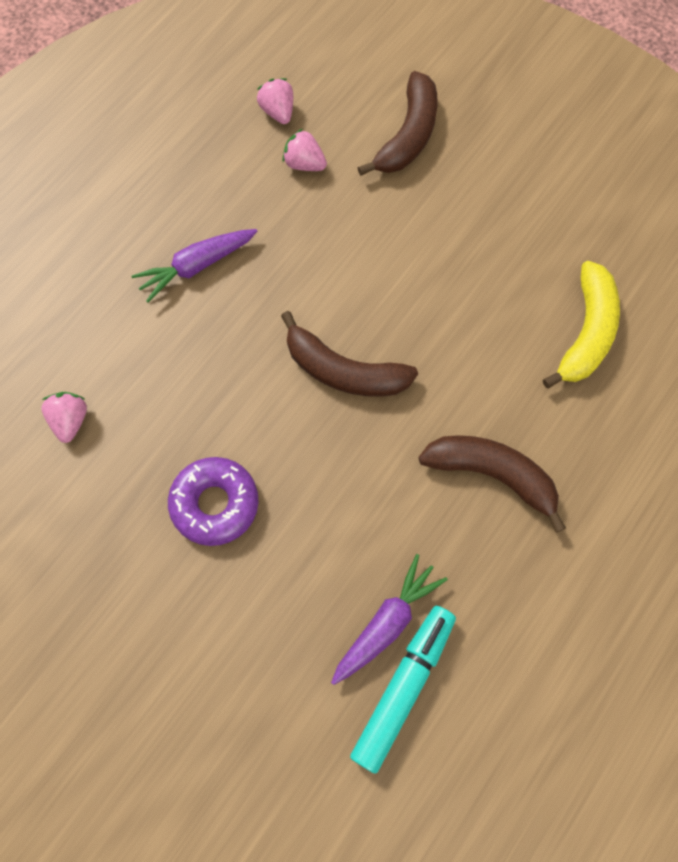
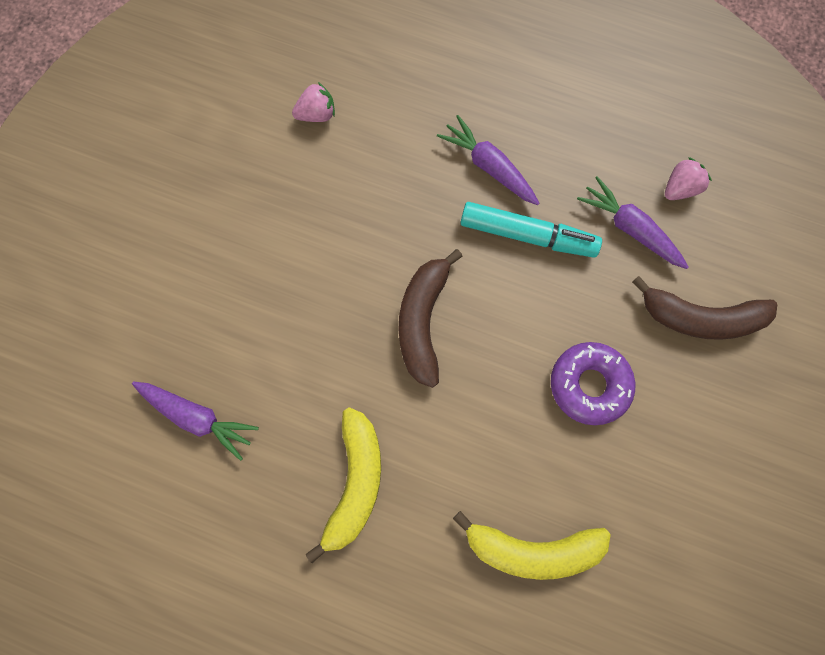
camera: 75 degrees right, 5 degrees up
purple donut [168,457,259,546] -> purple donut moved to [551,342,635,425]
pink strawberry [282,129,327,171] -> purple carrot [577,176,688,269]
turquoise marker [350,606,456,774] -> turquoise marker moved to [461,202,602,258]
brown banana [419,435,566,533] -> yellow banana [306,407,381,563]

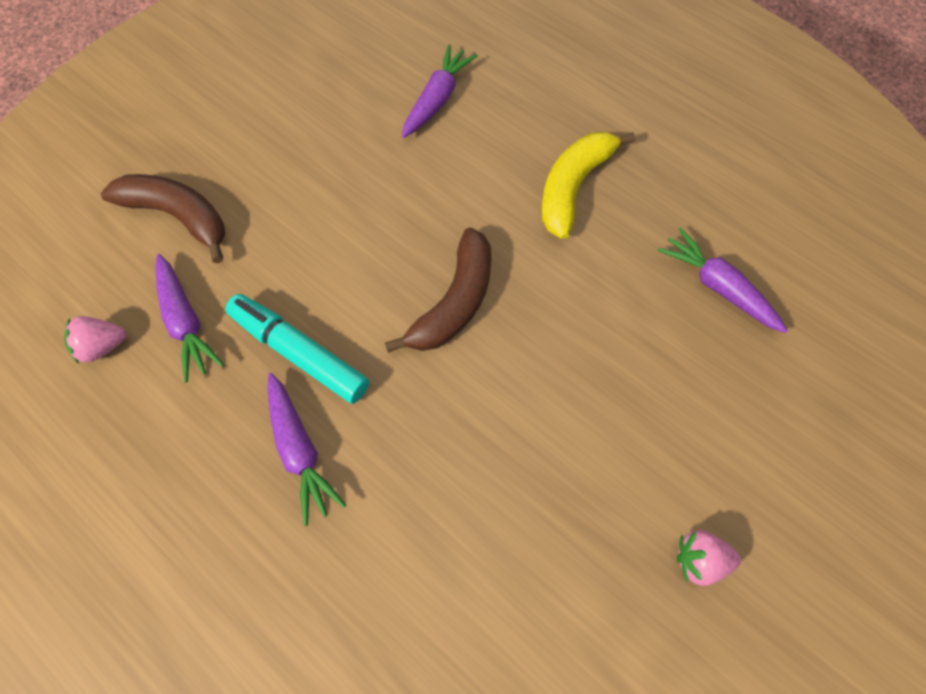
camera: 160 degrees left, 10 degrees down
pink strawberry [292,82,335,122] -> pink strawberry moved to [677,530,741,586]
yellow banana [453,511,611,580] -> purple carrot [402,44,478,138]
purple donut [551,342,635,425] -> none

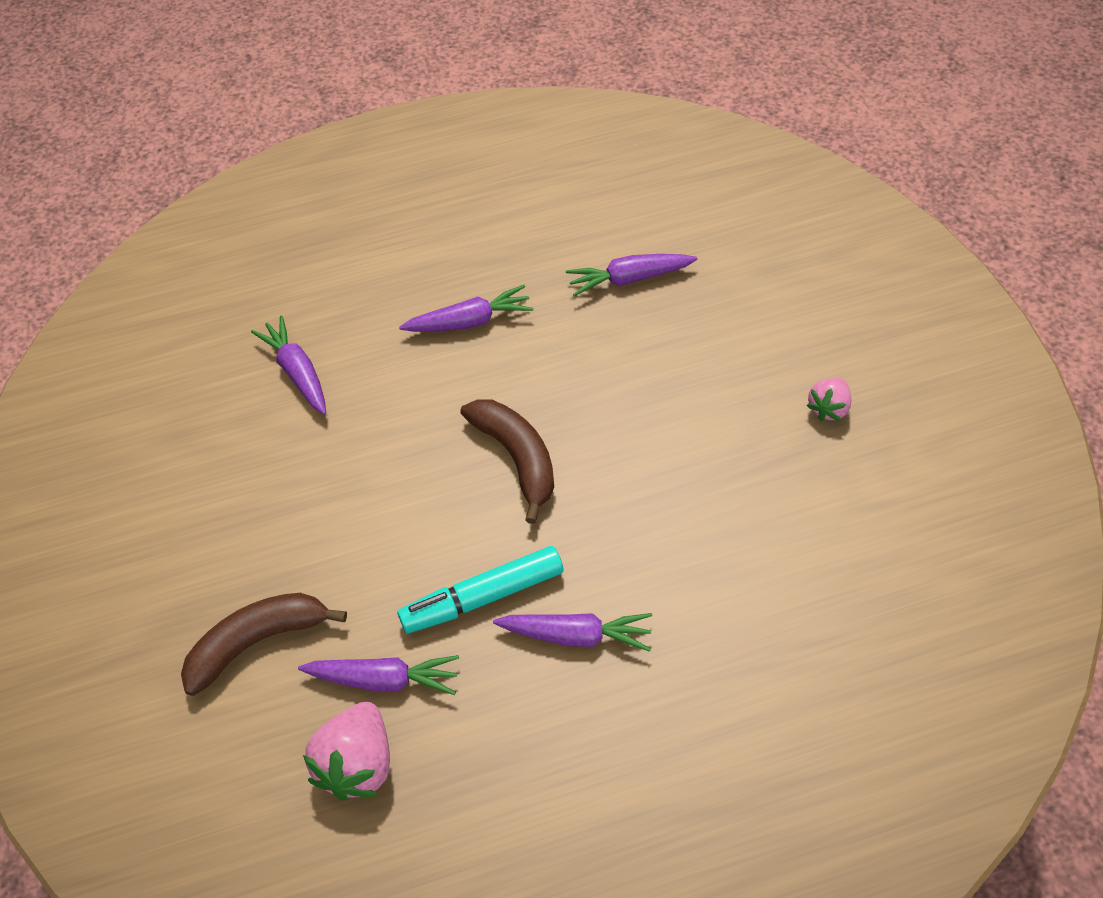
camera: 55 degrees left, 10 degrees down
pink strawberry [64,316,126,364] -> pink strawberry [303,702,390,801], size x1.67
yellow banana [542,132,635,239] -> purple carrot [399,285,533,332]

